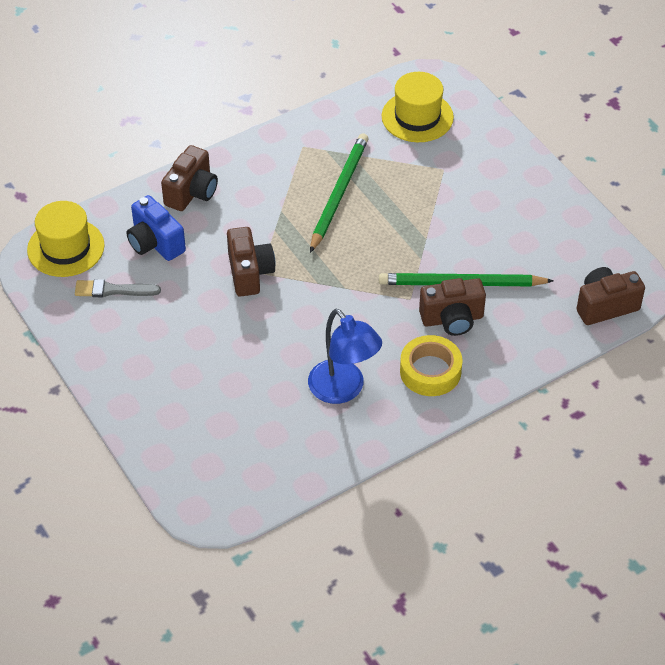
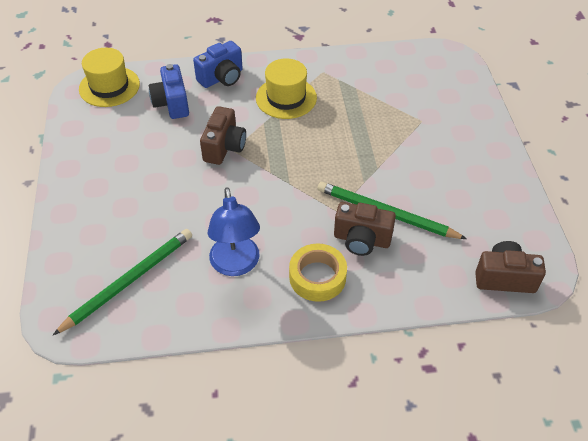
camera: 25 degrees right, 0 degrees up
grey brush [75,279,161,297] -> none
brown camera [161,145,218,211] -> blue camera [193,41,243,88]
green pencil [310,133,368,253] -> green pencil moved to [53,229,192,335]
yellow hat [382,72,454,142] -> yellow hat moved to [256,58,317,119]

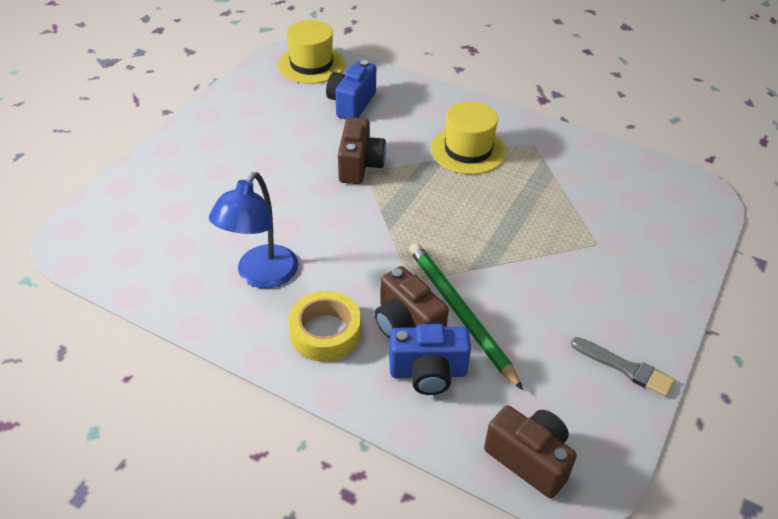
camera: 35 degrees right, 5 degrees down
green pencil [53,229,192,335] -> none
blue camera [193,41,243,88] -> blue camera moved to [389,324,471,395]
brown camera [200,106,246,165] -> brown camera turned 45 degrees counterclockwise [338,117,386,184]
none -> grey brush [571,337,675,397]

